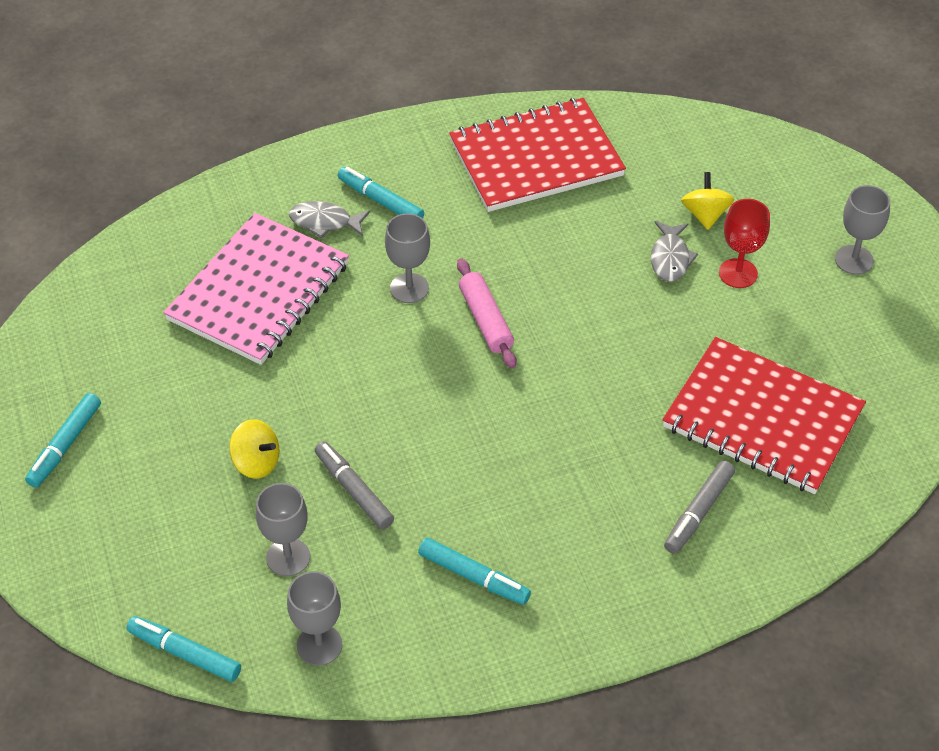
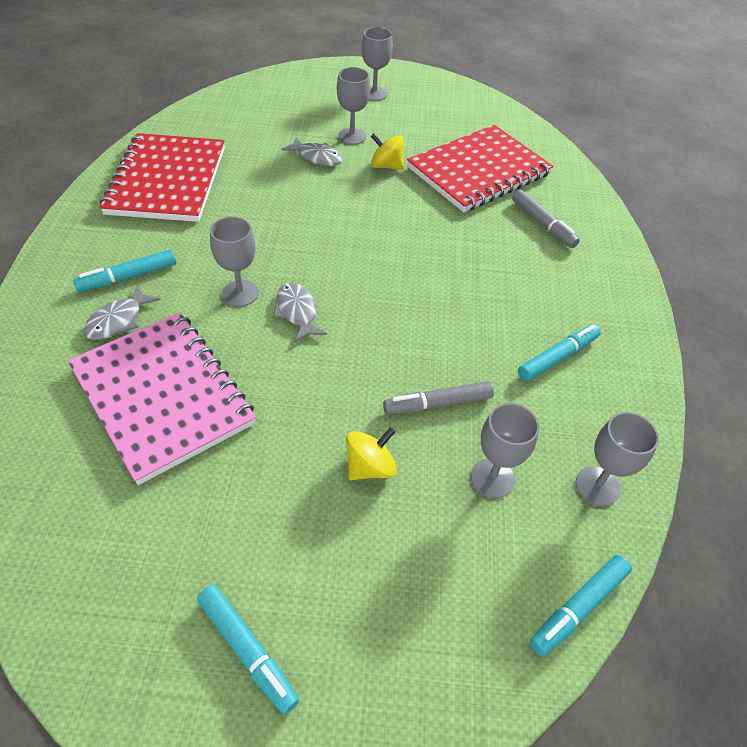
camera: 70 degrees left, 0 degrees up
pink rolling pin [457,258,516,369] -> none
yellow spinning top [681,172,734,230] -> yellow spinning top moved to [371,133,404,170]
red goblet [719,199,770,288] -> grey goblet [337,67,370,145]
none -> grey fish [273,283,327,343]

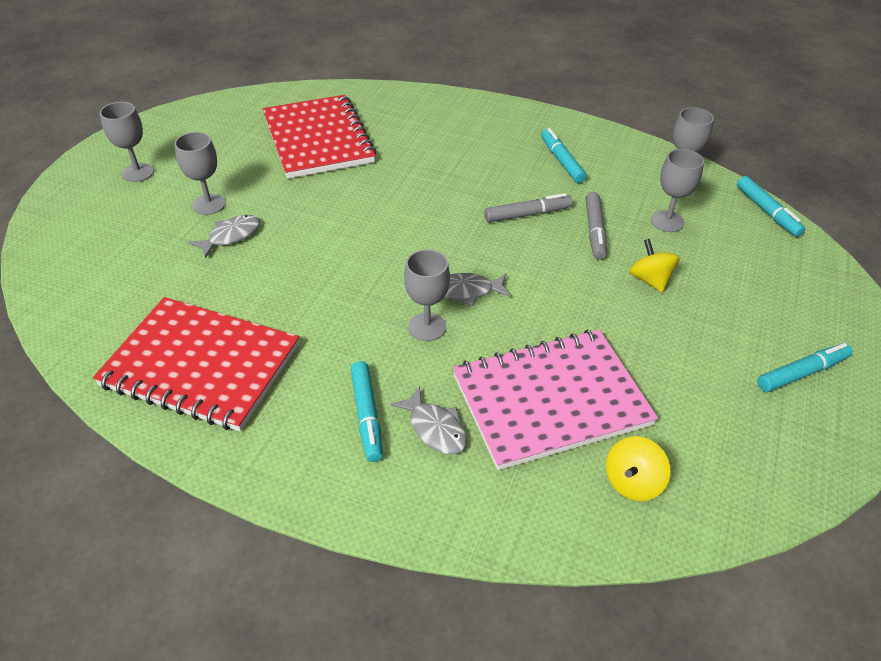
camera: 70 degrees left, 5 degrees down
yellow spinning top [371,133,404,170] -> yellow spinning top moved to [606,436,671,501]
grey marker [512,190,580,248] -> grey marker moved to [484,193,573,222]

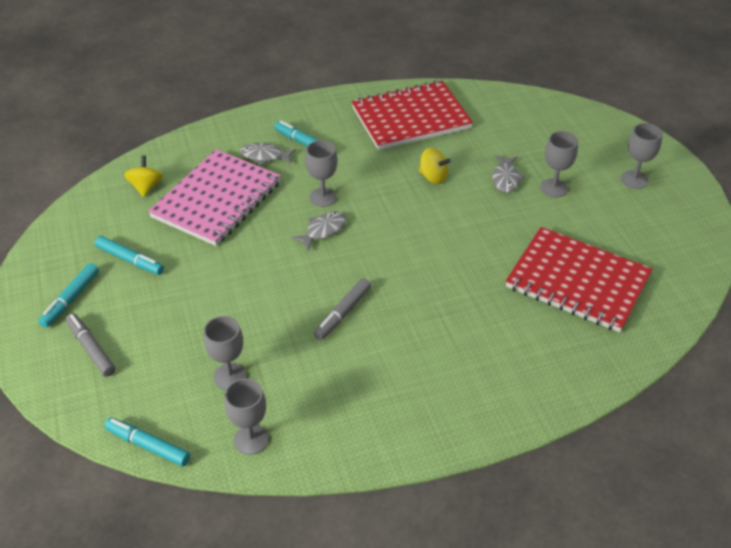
camera: 140 degrees right, 0 degrees up
turquoise marker [541,128,587,183] -> turquoise marker moved to [95,236,164,275]
grey marker [586,192,607,259] -> grey marker moved to [66,313,116,377]
yellow spinning top [629,239,680,292] -> yellow spinning top moved to [419,147,451,184]

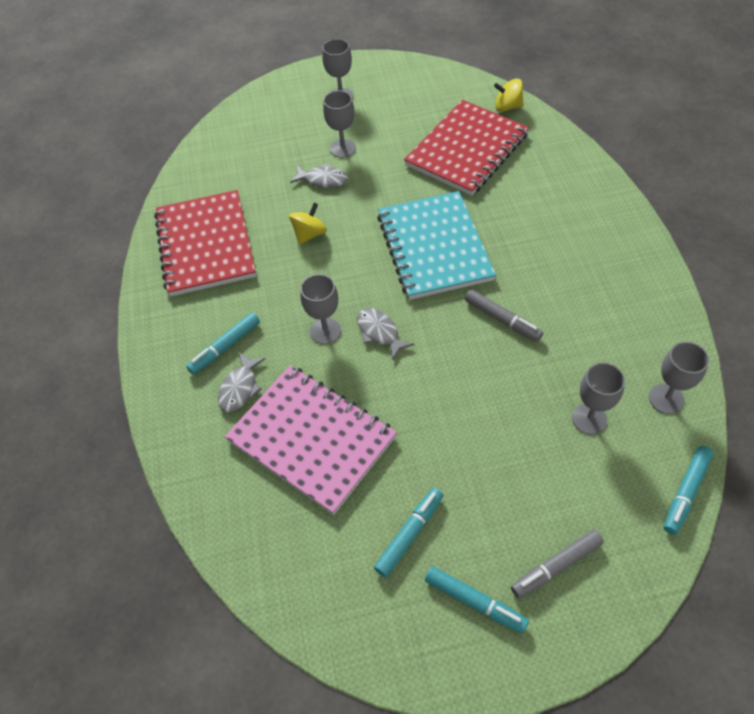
camera: 80 degrees left, 10 degrees up
yellow spinning top [124,155,163,197] -> yellow spinning top moved to [494,79,524,112]
none -> turquoise notebook [377,191,496,300]

